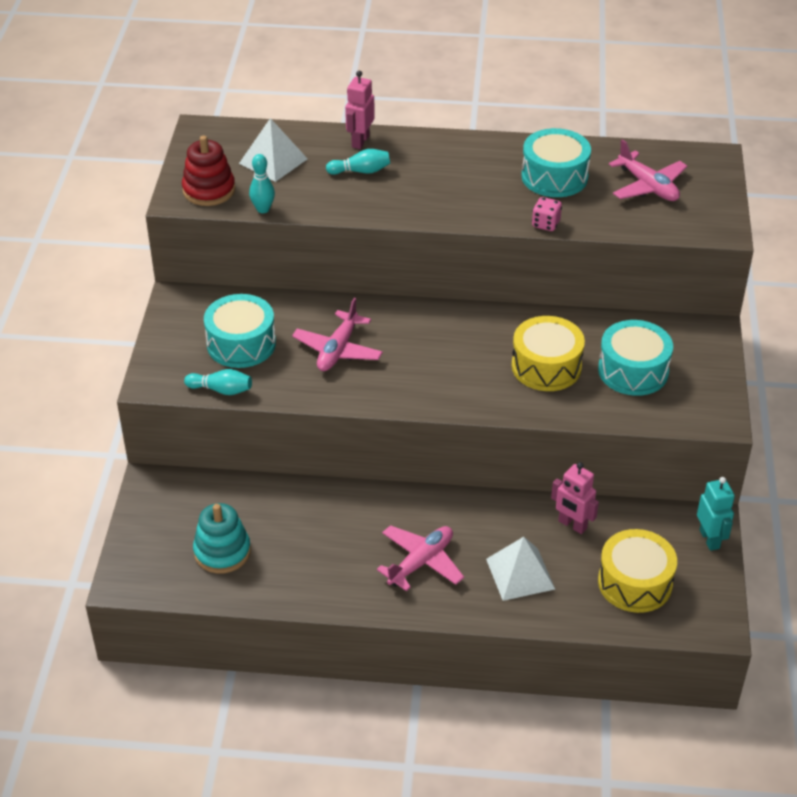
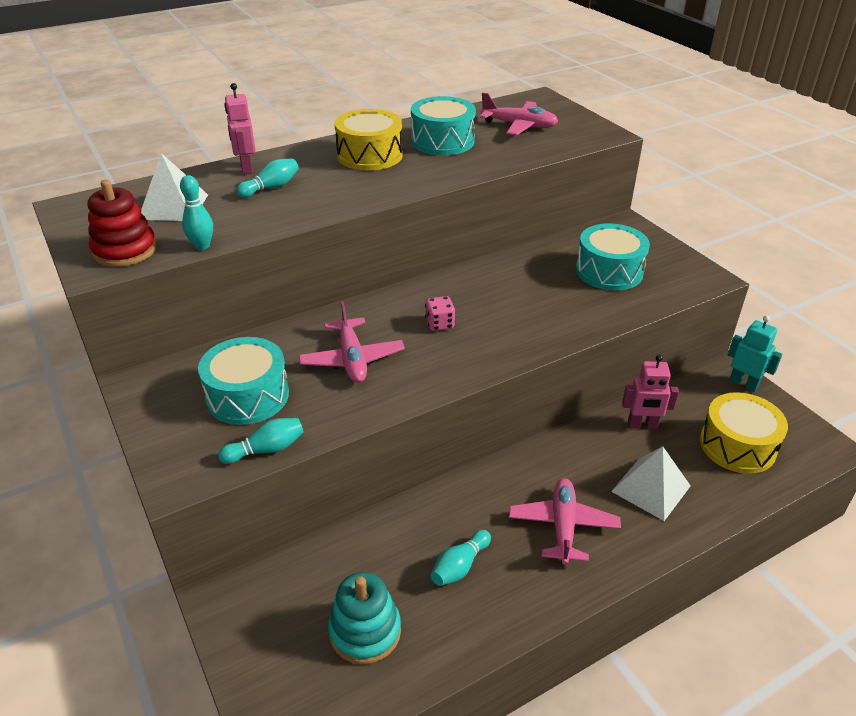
camera: 35 degrees left, 5 degrees down
yellow drum [512,316,585,391] -> yellow drum moved to [335,109,403,171]
pink dice [532,197,562,231] -> pink dice moved to [425,296,455,331]
none -> turquoise bowling pin [431,530,491,586]

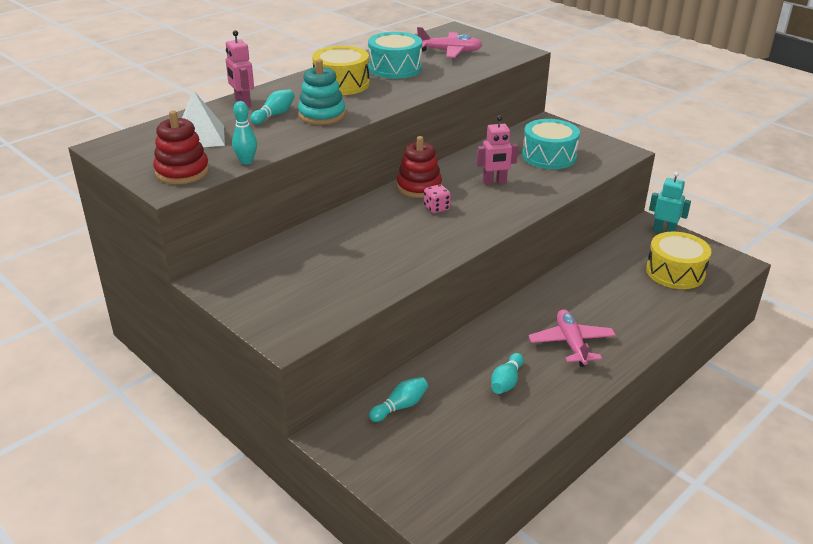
camera: 15 degrees left, 5 degrees down
turquoise drum [198,337,289,425] -> none
turquoise bowling pin [218,418,304,464] -> turquoise bowling pin moved to [369,377,428,422]
pink plane [299,301,405,383] -> none
turquoise stacking toy [328,572,401,665] -> turquoise stacking toy moved to [298,59,345,125]
white pyramid [611,446,691,521] -> none
pink robot [622,355,679,429] -> pink robot moved to [477,115,518,185]
none -> red stacking toy [397,136,442,198]

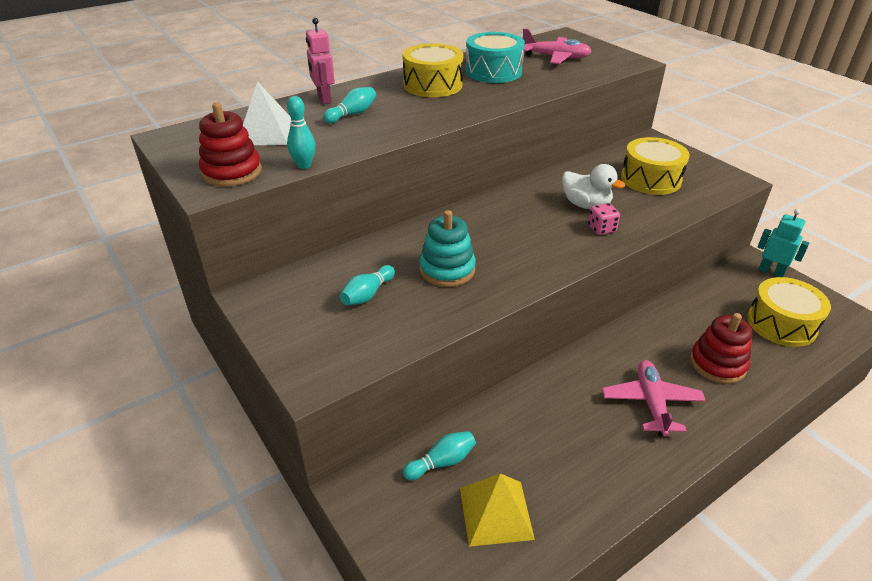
camera: 10 degrees right, 5 degrees up
turquoise stacking toy [298,59,345,125] -> turquoise stacking toy moved to [419,210,476,287]
red stacking toy [397,136,442,198] -> red stacking toy moved to [690,313,753,384]
pink dice [424,184,451,213] -> pink dice moved to [588,203,620,235]
pink robot [477,115,518,185] -> white duck [562,164,625,209]
turquoise bowling pin [491,353,524,394] -> turquoise bowling pin moved to [340,265,395,305]
turquoise drum [522,119,580,169] -> yellow drum [621,137,690,195]
none -> yellow pyramid [460,473,535,547]

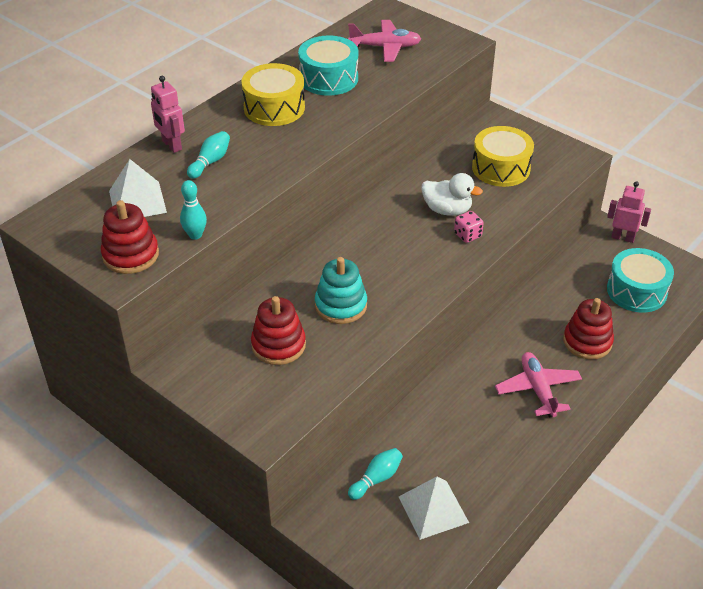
camera: 15 degrees left, 5 degrees up
turquoise bowling pin [340,265,395,305] -> red stacking toy [251,296,306,365]
yellow pyramid [460,473,535,547] -> white pyramid [399,476,469,540]
yellow drum [747,277,831,347] -> turquoise drum [607,248,674,313]
turquoise robot [757,209,810,277] -> pink robot [607,181,651,243]

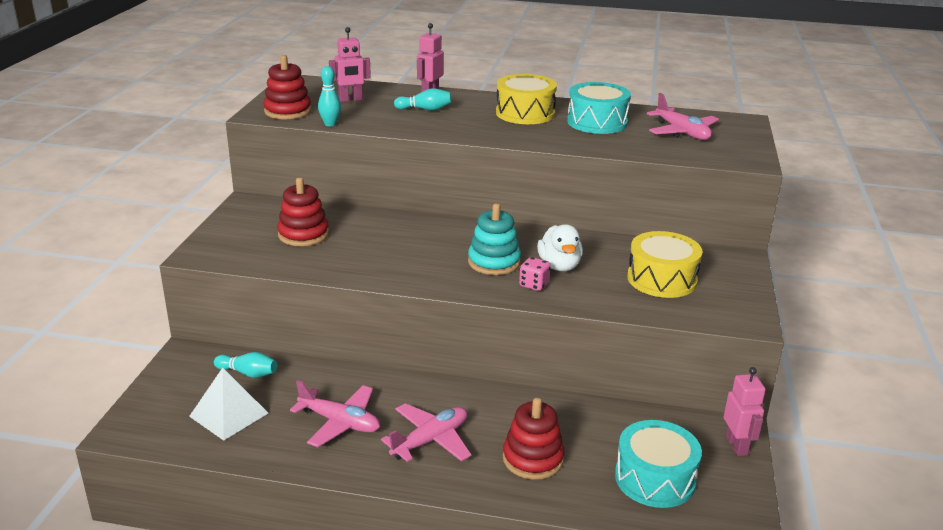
camera: 60 degrees right, 15 degrees down
white pyramid [109,159,167,217] -> pink robot [329,27,371,102]
turquoise stacking toy [315,257,367,324] -> turquoise stacking toy moved to [468,203,521,275]
none -> pink plane [290,380,380,447]

